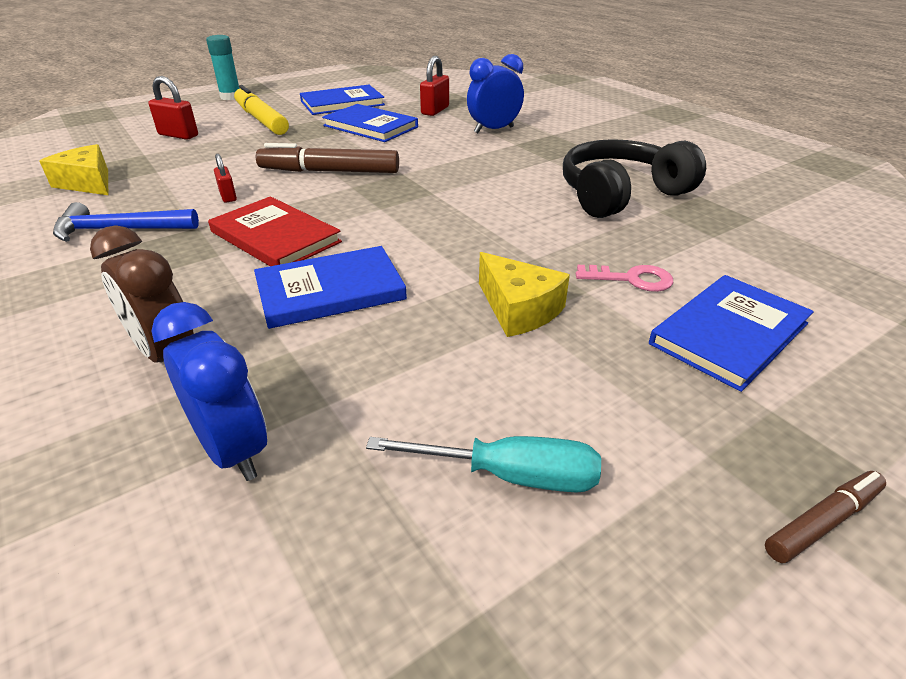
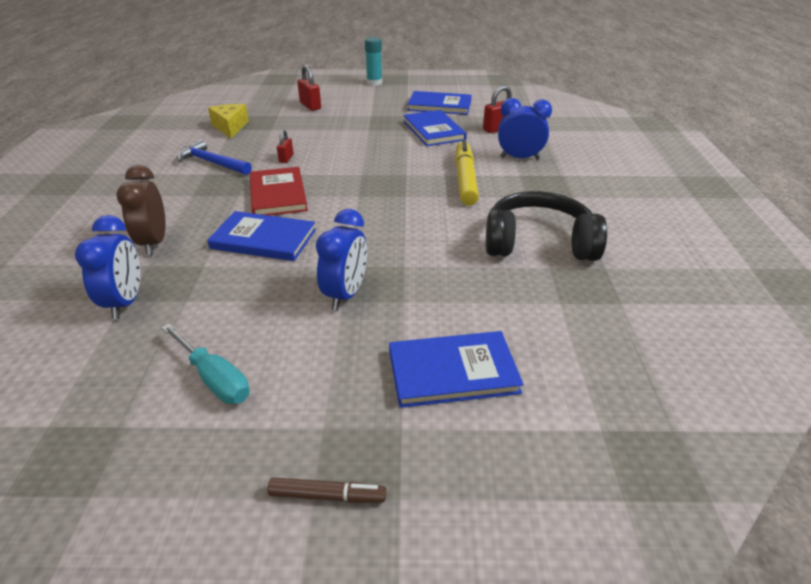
camera: 35 degrees right, 0 degrees up
yellow marker [234,85,289,135] -> yellow marker moved to [455,140,479,206]
brown marker [256,143,399,173] -> none
yellow cheese [479,252,570,337] -> blue clock [316,209,367,310]
pink key [576,265,673,292] -> none

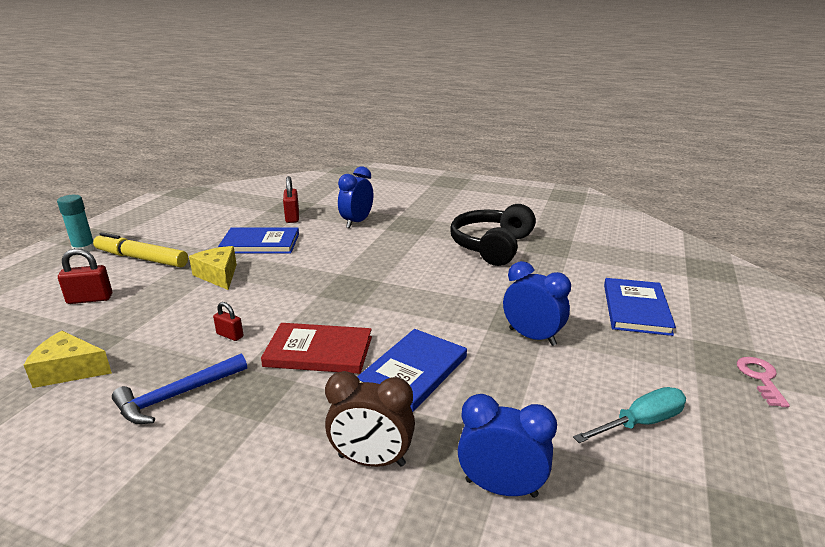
camera: 70 degrees left, 10 degrees down
brown marker [268,478,386,503] -> pink key [737,357,790,407]
blue book [407,91,471,115] -> none
yellow marker [455,140,479,206] -> yellow marker moved to [93,232,188,267]
none -> yellow cheese [189,246,237,290]

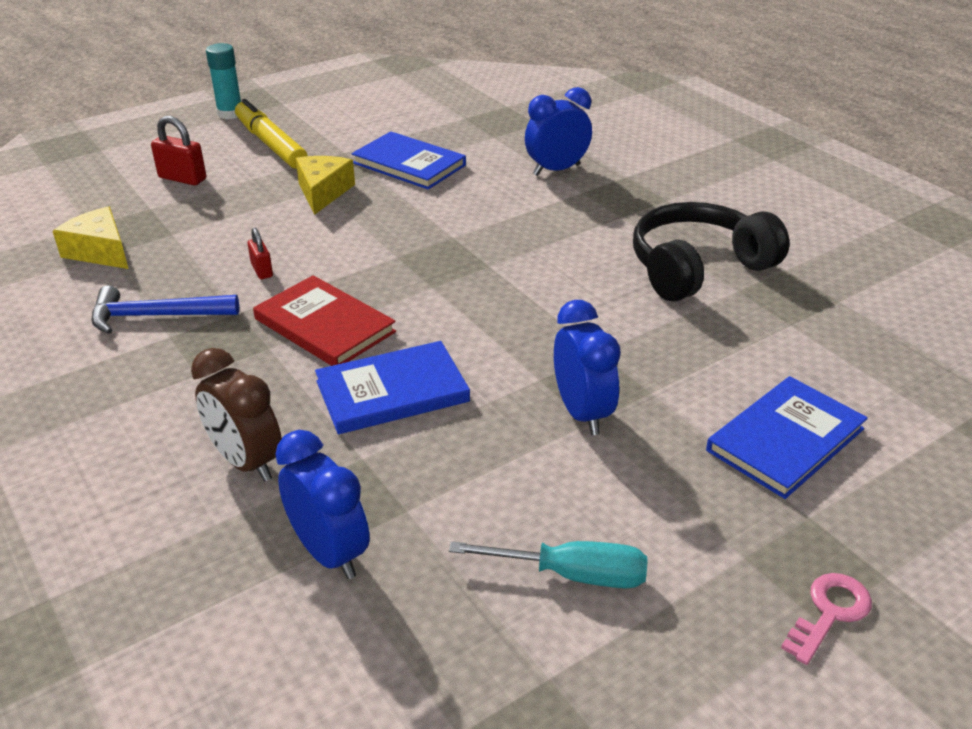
camera: 35 degrees right, 10 degrees up
red padlock [283,176,299,223] -> none

